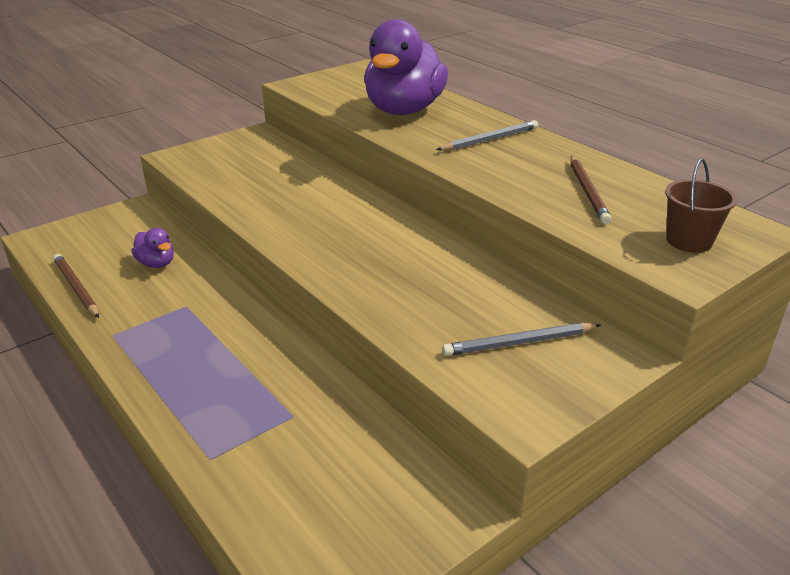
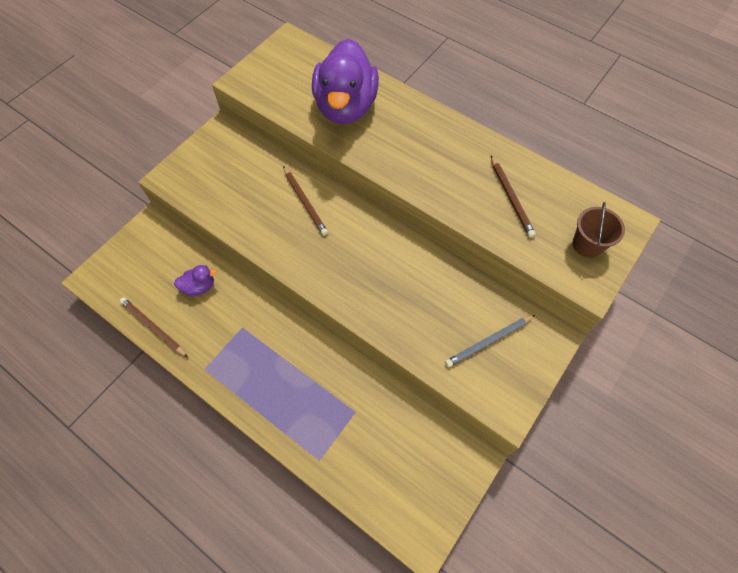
camera: 15 degrees left, 30 degrees up
purple duck [131,228,174,268] -> purple duck turned 45 degrees counterclockwise [174,265,217,296]
grey pencil [436,120,538,151] -> none
none -> brown pencil [283,166,328,236]

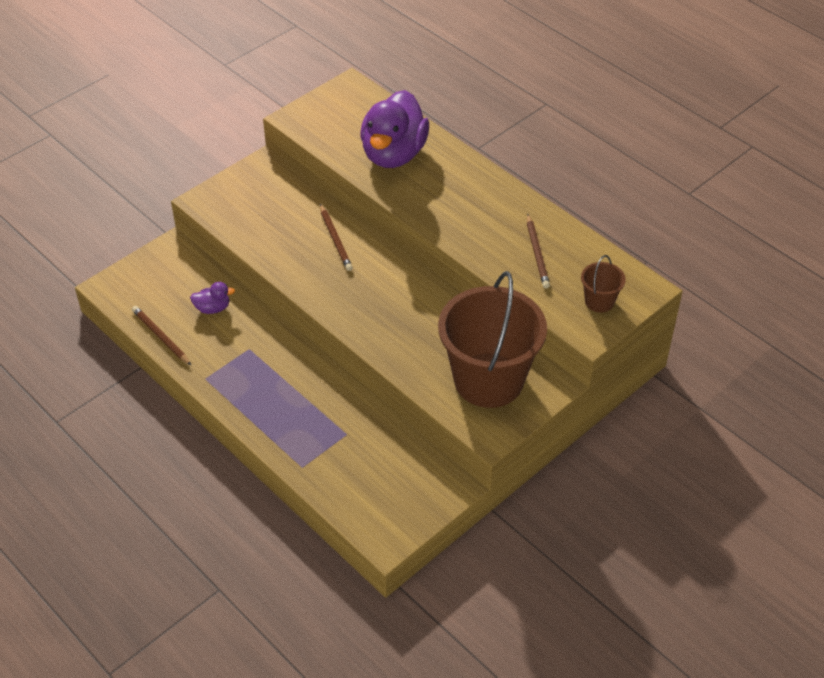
camera: 10 degrees right, 15 degrees down
grey pencil [445,315,535,367] -> brown bucket [438,271,547,408]

